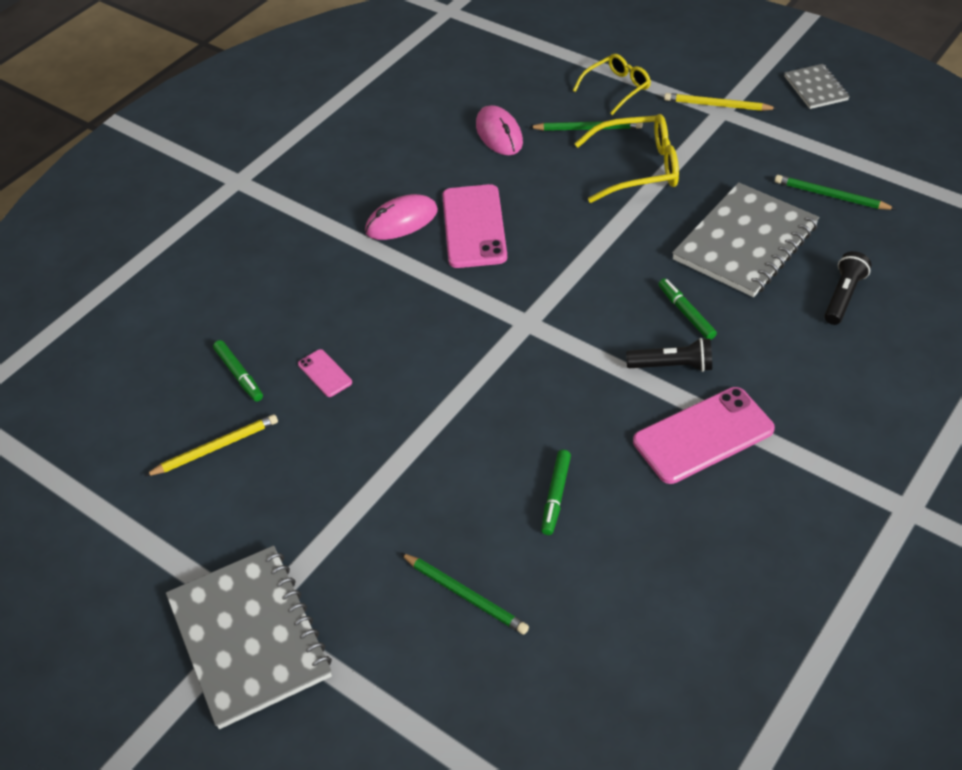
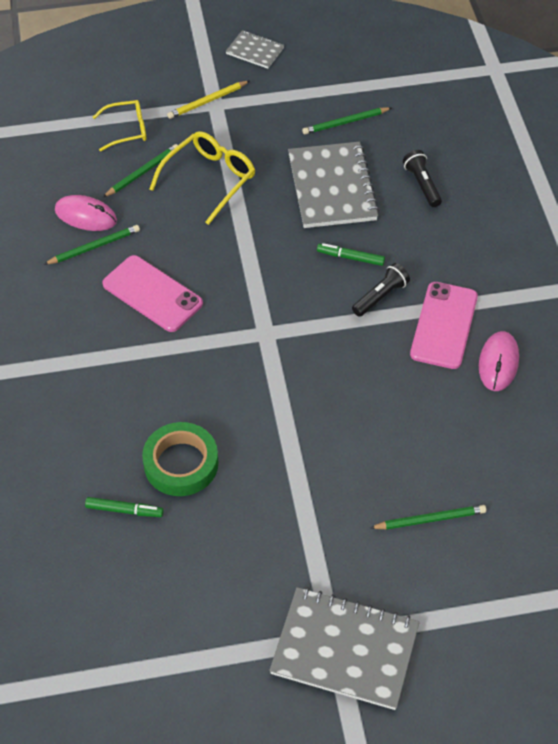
camera: 50 degrees left, 5 degrees up
yellow pencil [145,414,278,476] -> none
pink phone [298,349,352,397] -> green tape [142,422,218,496]
pink mouse [365,194,438,240] -> pink mouse moved to [479,331,519,391]
green marker [541,450,571,535] -> none
yellow glasses [573,54,651,115] -> yellow glasses turned 75 degrees clockwise [93,100,146,151]
none -> green pencil [43,225,140,265]

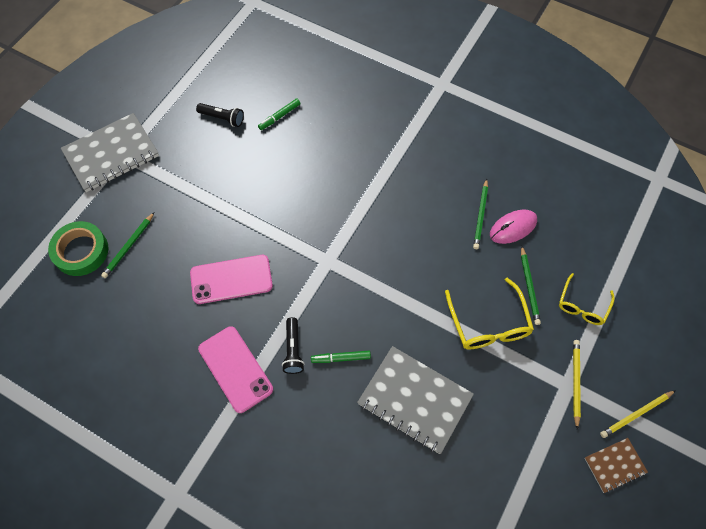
camera: 130 degrees right, 10 degrees up
pink phone [102,255,203,332] -> pink phone moved to [190,255,273,304]
green tape [142,422,218,496] -> green tape moved to [48,221,108,276]
grey notebook [226,30,284,69] -> brown notebook [584,438,648,493]
green pencil [302,107,391,134] -> none
green marker [317,243,385,266] -> green marker turned 150 degrees counterclockwise [311,351,371,363]
black flashlight [403,150,442,207] -> black flashlight moved to [196,103,244,127]
pink mouse [479,331,519,391] -> none
none -> yellow pencil [600,390,676,438]

